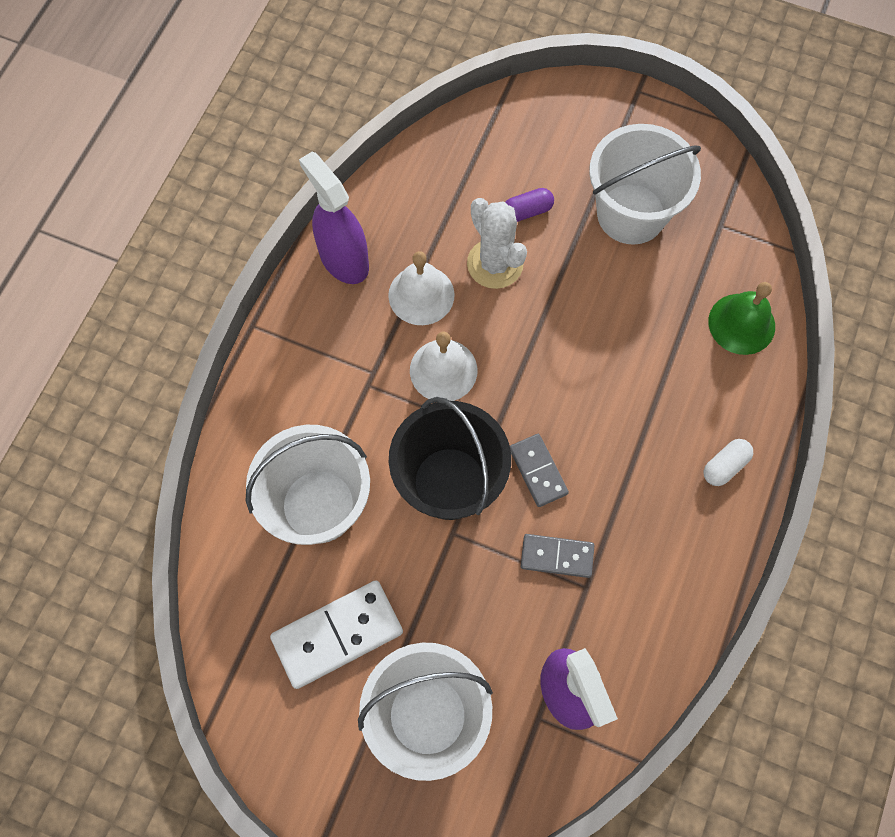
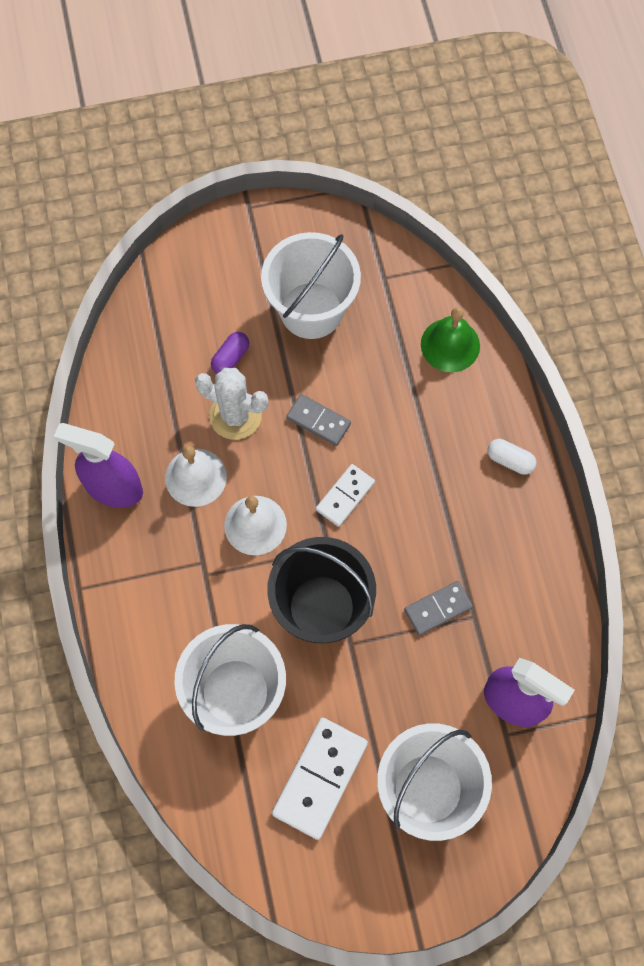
camera: 35 degrees left, 0 degrees up
grey domino [510,434,569,507] -> grey domino moved to [286,394,351,446]
white capsule [703,439,753,486] -> white capsule turned 75 degrees counterclockwise [487,439,536,475]
none -> white domino [316,464,375,527]

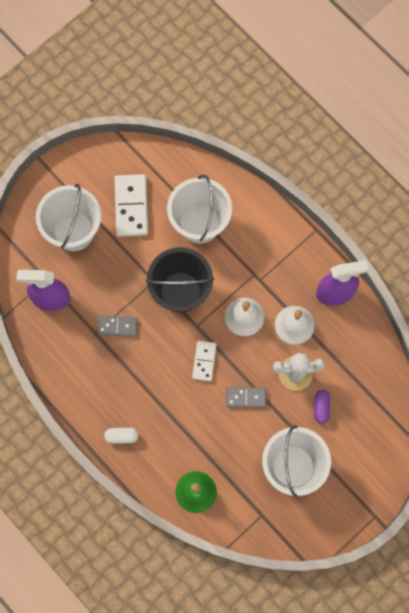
camera: 150 degrees right, 5 degrees up
grey domino [404,581,473,635] -> grey domino turned 60 degrees clockwise [97,315,138,337]

